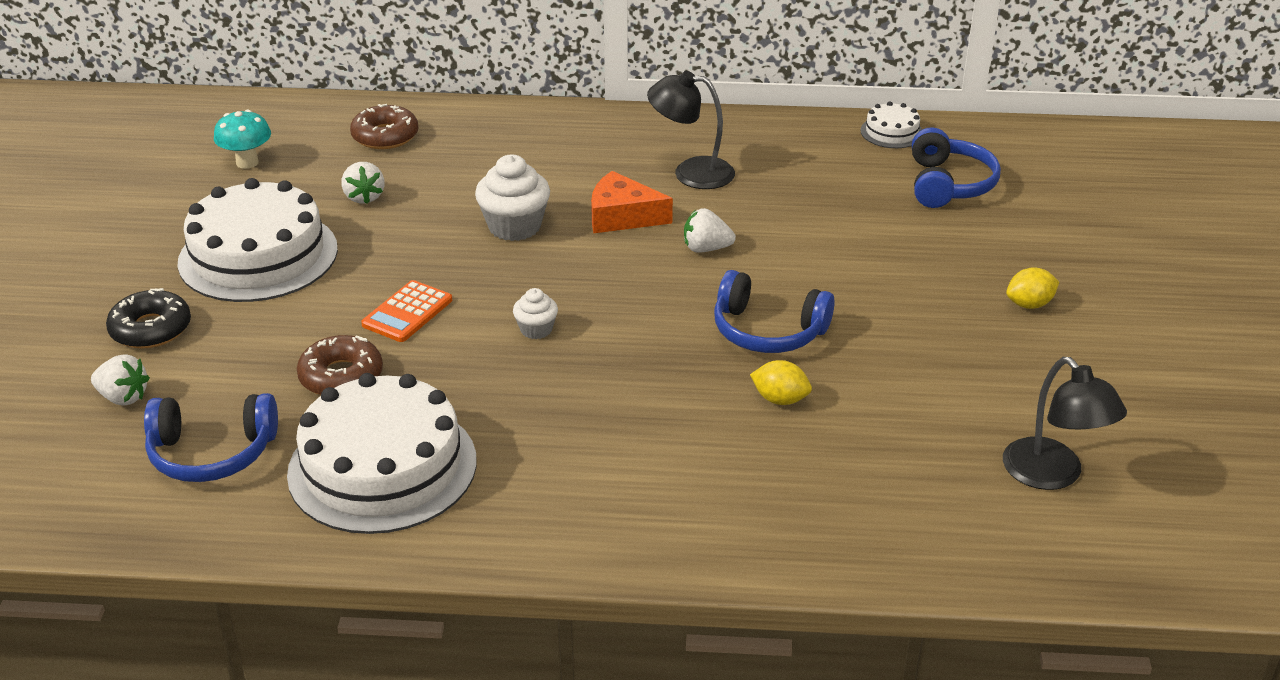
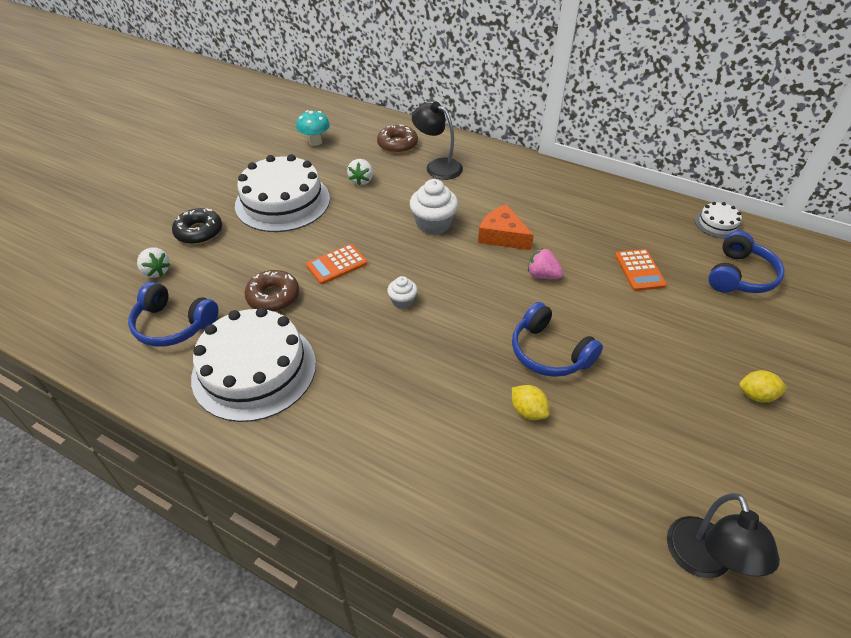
camera: 25 degrees right, 10 degrees up
black lamp [647,71,735,189] -> black lamp moved to [412,102,463,180]
white strawberry [684,208,736,253] -> pink strawberry [528,248,563,279]
none -> orange calculator [615,249,667,291]

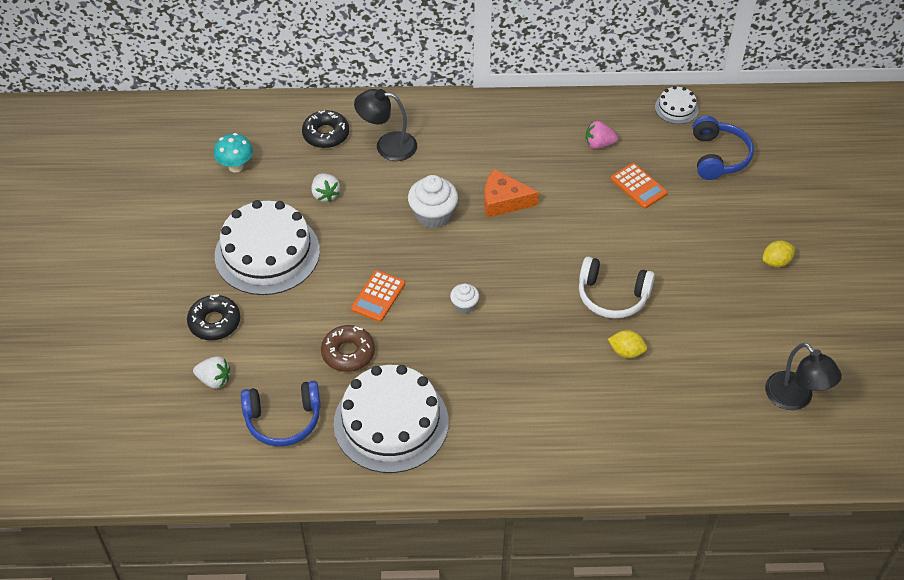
camera: 30 degrees left, 5 degrees up
brown donut [377,124,418,153] -> black donut [302,110,349,148]
blue headphones [512,302,603,377] -> white headphones [579,257,655,319]
pink strawberry [528,248,563,279] -> pink strawberry moved to [586,121,618,149]

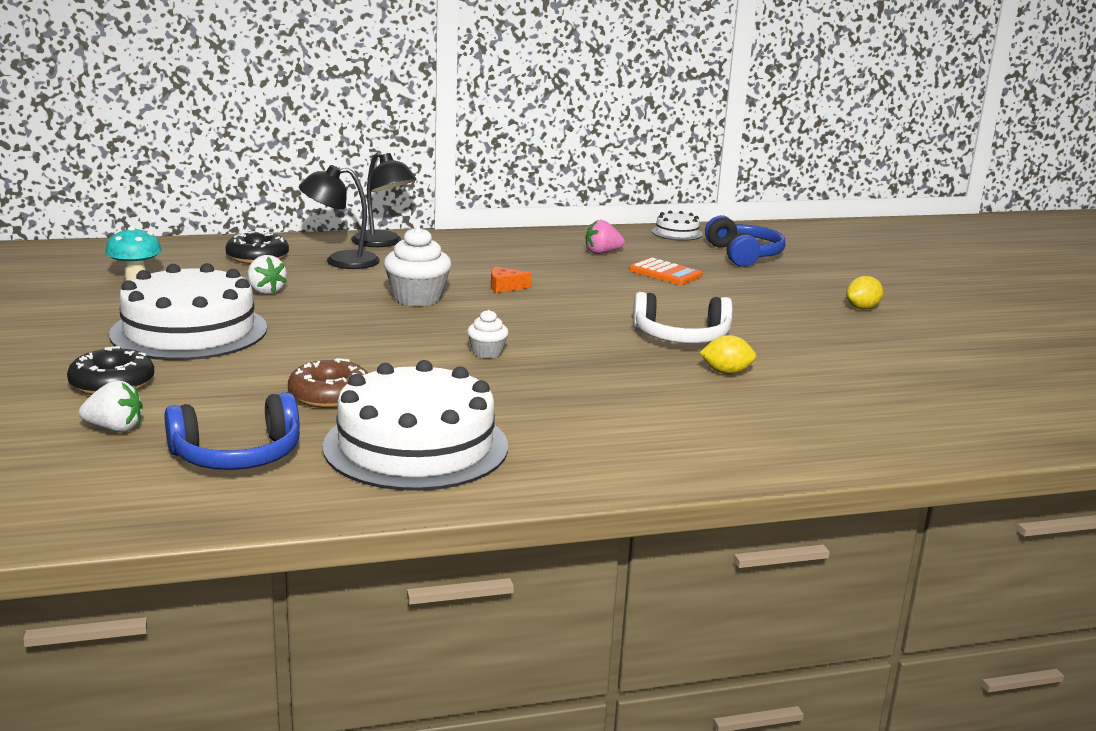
camera: 15 degrees left, 30 degrees down
orange calculator [351,270,405,322] -> none
orange cheese [484,169,539,218] -> orange cheese [491,267,532,293], size x0.58
black lamp [765,343,842,410] -> black lamp moved to [351,152,416,247]

